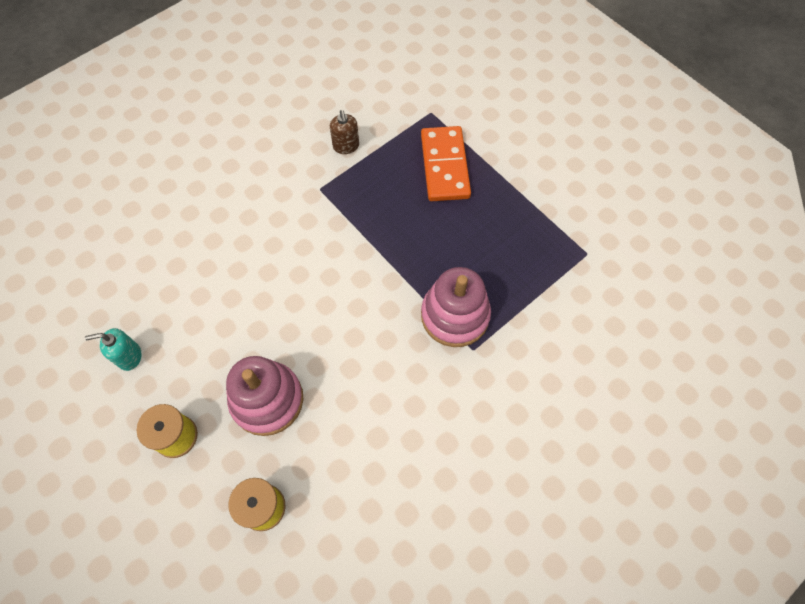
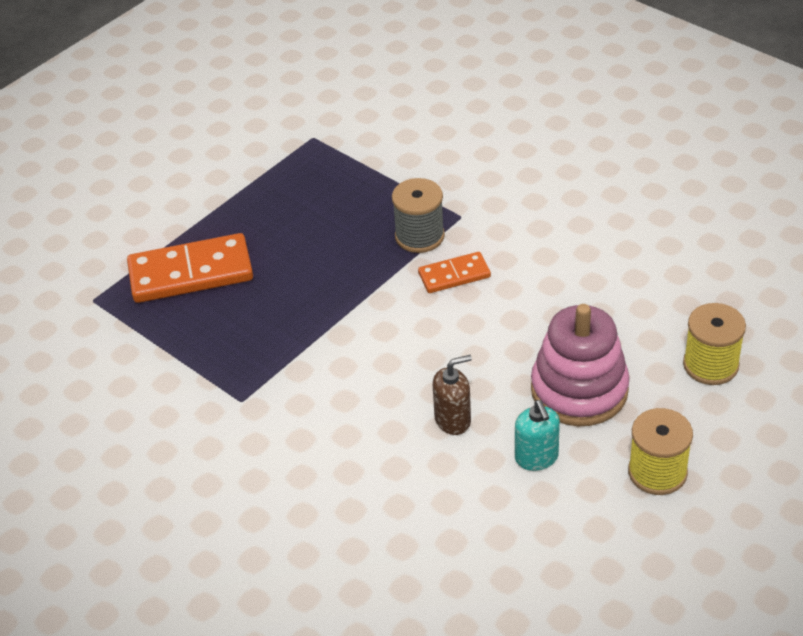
camera: 95 degrees left, 20 degrees down
turquoise soap dispenser [85,328,142,371] -> turquoise soap dispenser moved to [515,400,560,471]
brown soap dispenser [330,110,359,154] -> brown soap dispenser moved to [433,355,472,435]
pink stacking toy [421,267,491,347] -> grey spool [392,178,445,253]
none -> orange domino [418,252,491,293]

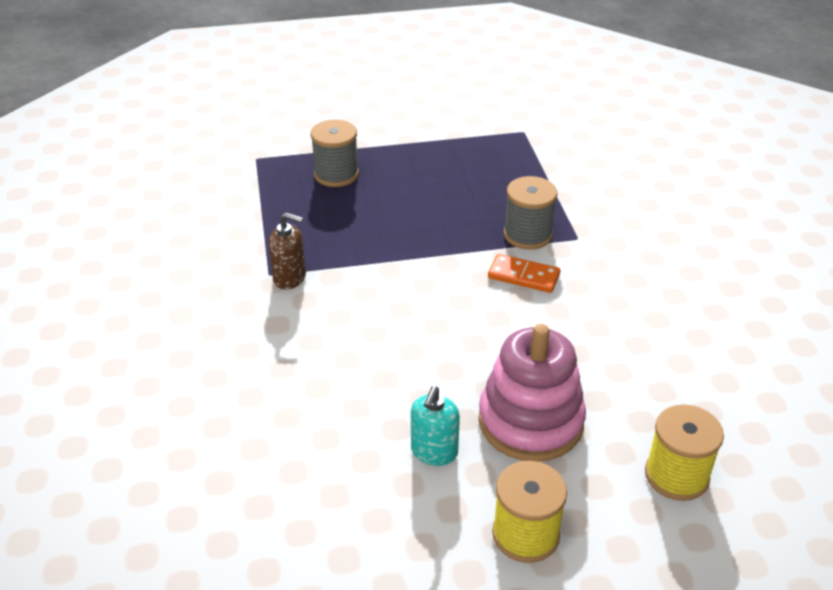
camera: 35 degrees right, 5 degrees down
orange domino [127,233,253,303] -> grey spool [310,119,359,187]
brown soap dispenser [433,355,472,435] -> brown soap dispenser moved to [268,212,306,289]

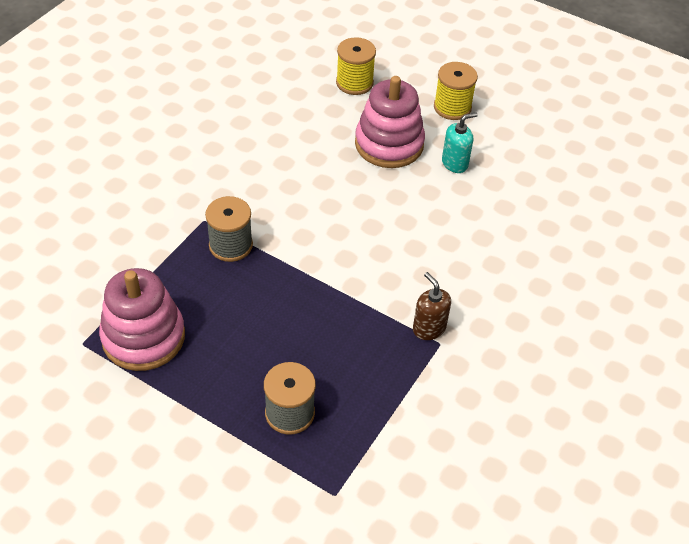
camera: 140 degrees left, 10 degrees up
orange domino [488,254,560,293] -> none
none -> pink stacking toy [99,268,185,371]

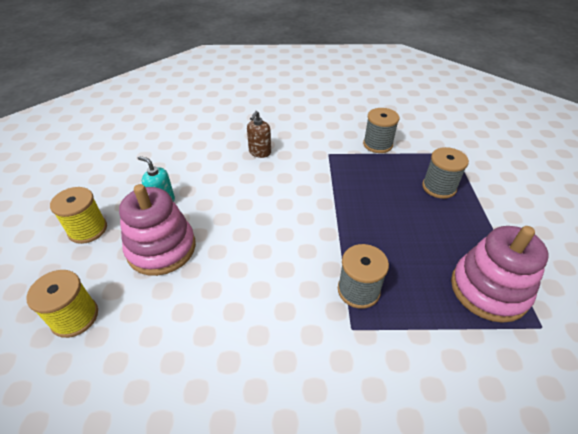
camera: 120 degrees left, 5 degrees down
brown soap dispenser [413,272,451,340] -> brown soap dispenser moved to [247,111,271,158]
none -> grey spool [363,108,399,153]

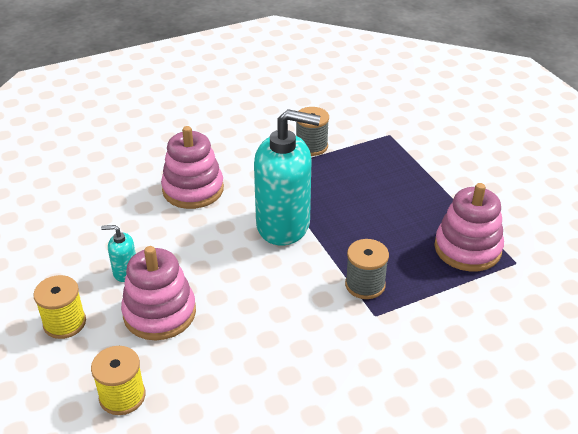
camera: 25 degrees left, 5 degrees down
brown soap dispenser [247,111,271,158] -> pink stacking toy [161,126,224,209]
grey spool [422,147,469,199] -> none
none -> turquoise soap dispenser [254,109,320,245]

